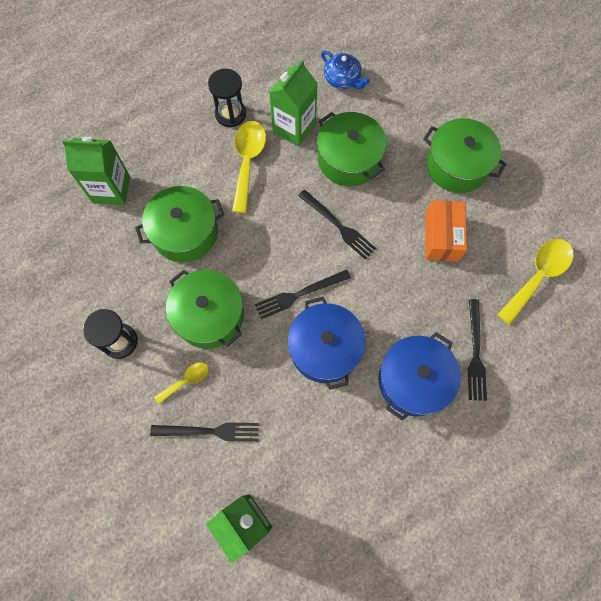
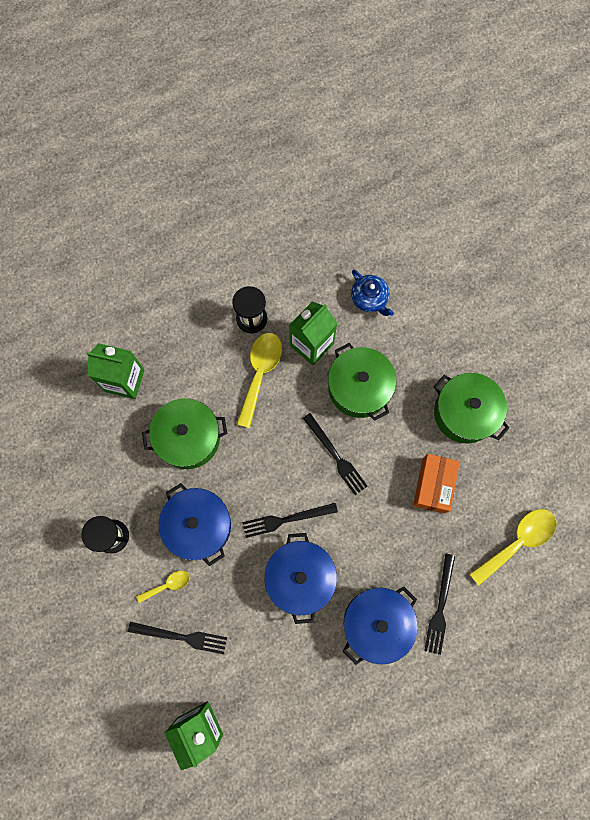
camera: 10 degrees right, 5 degrees up
green pot [166,270,244,349] -> blue pot [159,483,231,566]

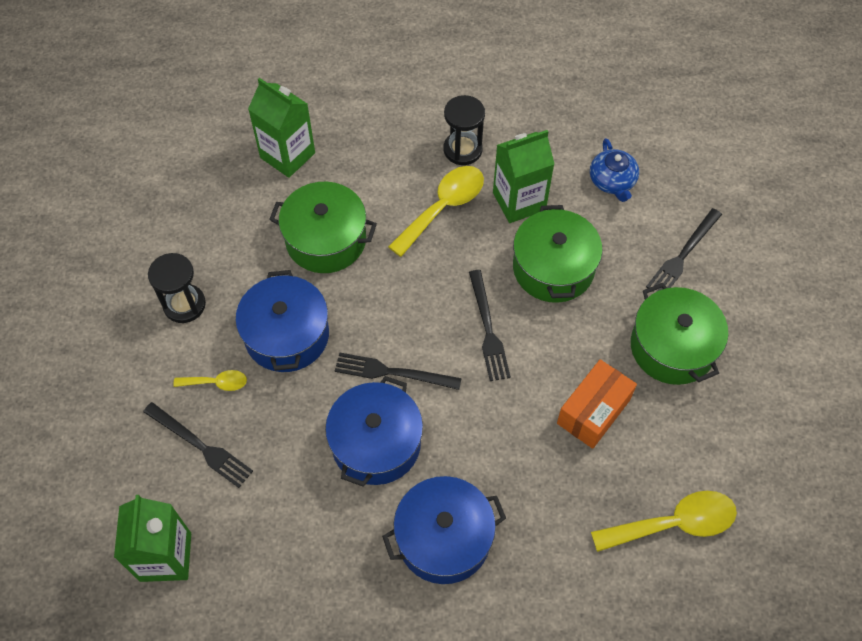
camera: 25 degrees right, 15 degrees down
black fork [424,554,455,655] -> black fork moved to [646,208,722,292]

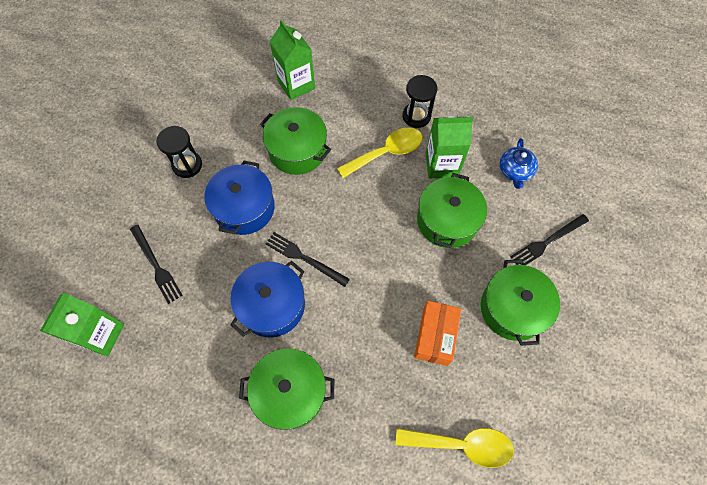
camera: 20 degrees right, 5 degrees up
yellow spoon [173,370,247,391] -> none
blue pot [382,476,506,584] -> green pot [239,348,334,430]
black fork [469,270,511,381] -> none
orange box [557,359,637,449] -> orange box turned 45 degrees counterclockwise [414,301,461,366]

